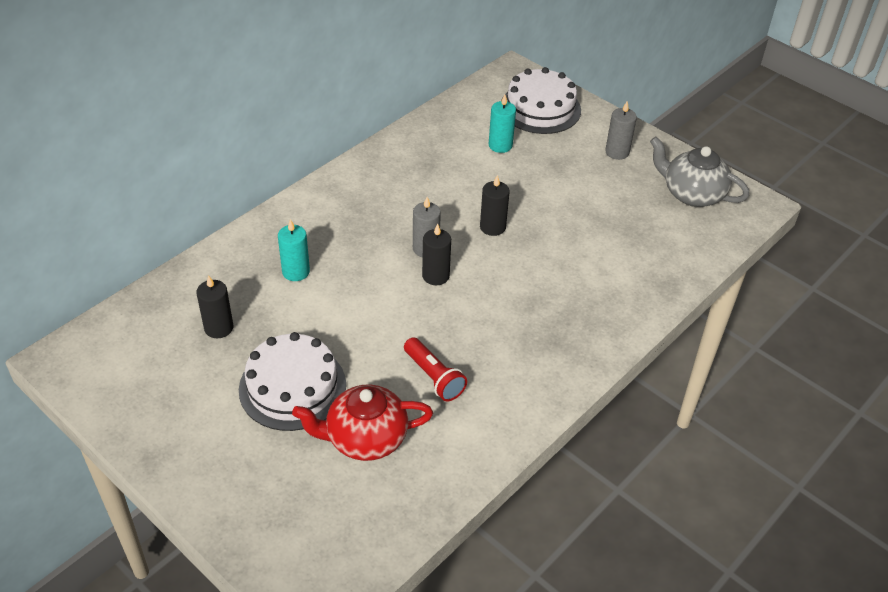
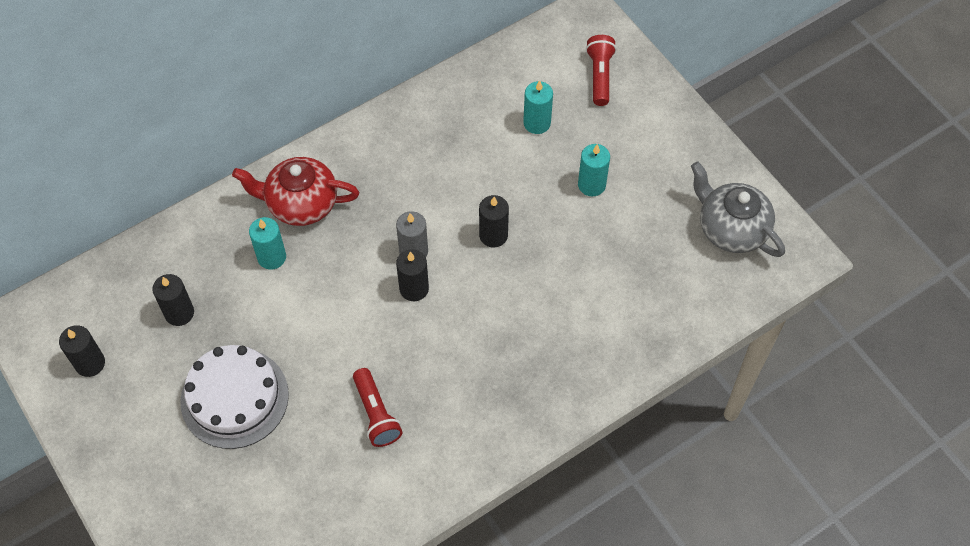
camera: 15 degrees right, 15 degrees up
red teapot [292,385,433,461] -> red teapot moved to [232,157,359,226]
white cake [501,67,581,134] -> red flashlight [586,35,616,106]
grey candle [605,102,637,160] -> none
none -> black candle [59,325,105,377]
none -> turquoise candle [578,144,610,196]

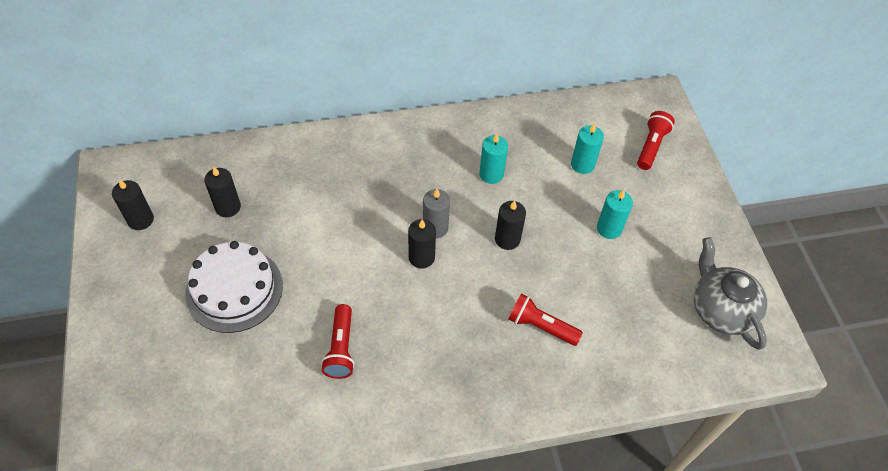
camera: 20 degrees right, 5 degrees down
red teapot [232,157,359,226] -> none
turquoise candle [249,217,286,270] -> turquoise candle moved to [479,133,508,184]
none -> red flashlight [508,293,583,346]

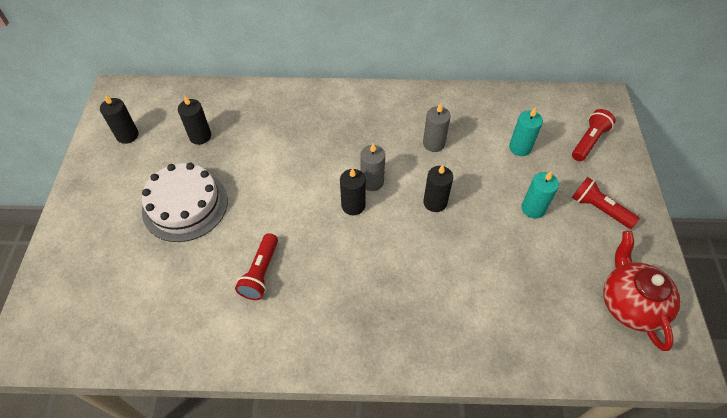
camera: 15 degrees right, 0 degrees up
turquoise candle [479,133,508,184] -> grey candle [423,103,451,152]
red flashlight [508,293,583,346] -> red flashlight moved to [572,177,640,229]
grey teapot [694,237,767,350] -> red teapot [603,231,681,351]

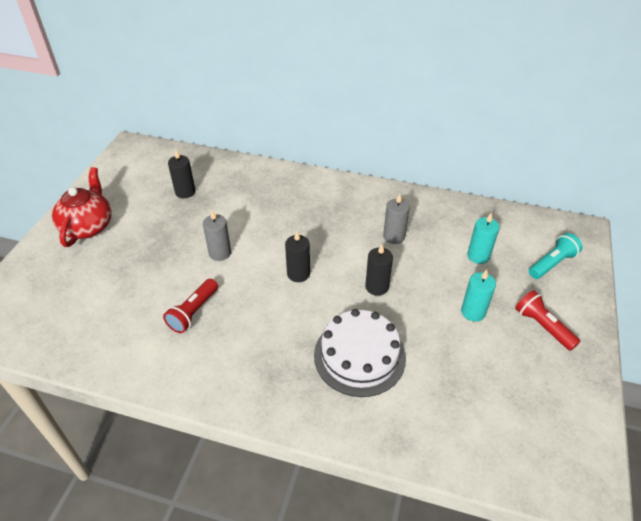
camera: 15 degrees right, 10 degrees down
black candle [100,94,139,144] -> none
white cake [142,163,228,242] -> white cake moved to [314,309,406,397]
grey candle [360,143,385,191] -> grey candle moved to [203,210,231,261]
red flashlight [572,109,616,161] -> turquoise flashlight [529,233,582,279]
red teapot [603,231,681,351] -> red teapot moved to [52,167,112,247]

